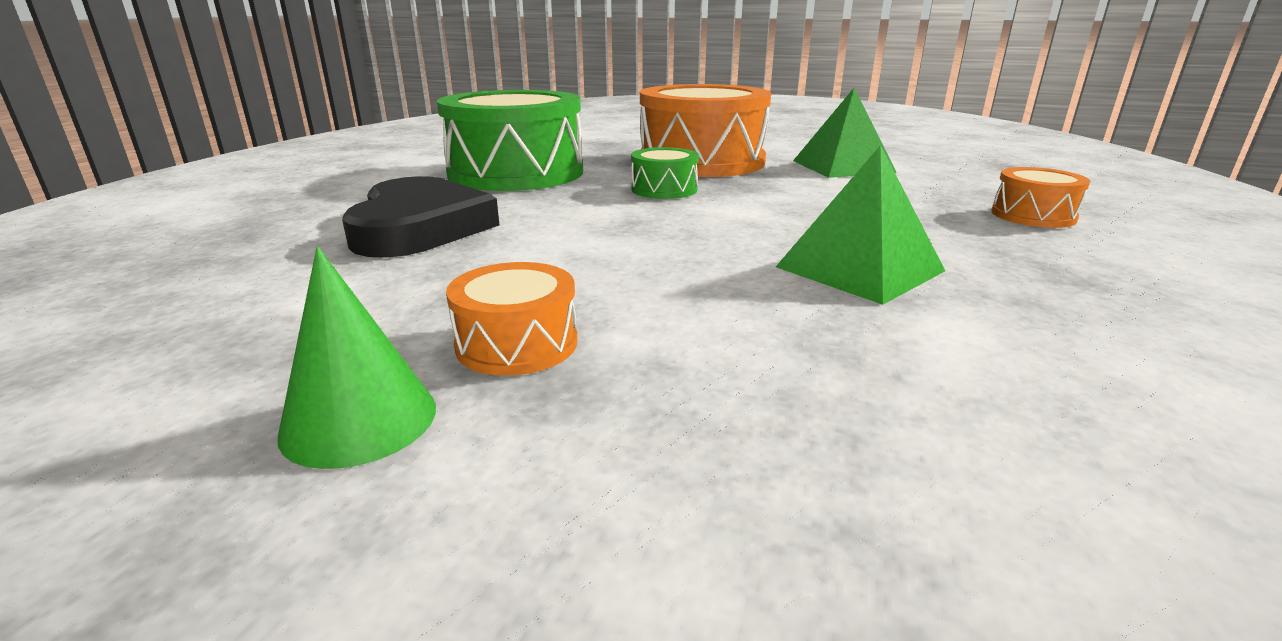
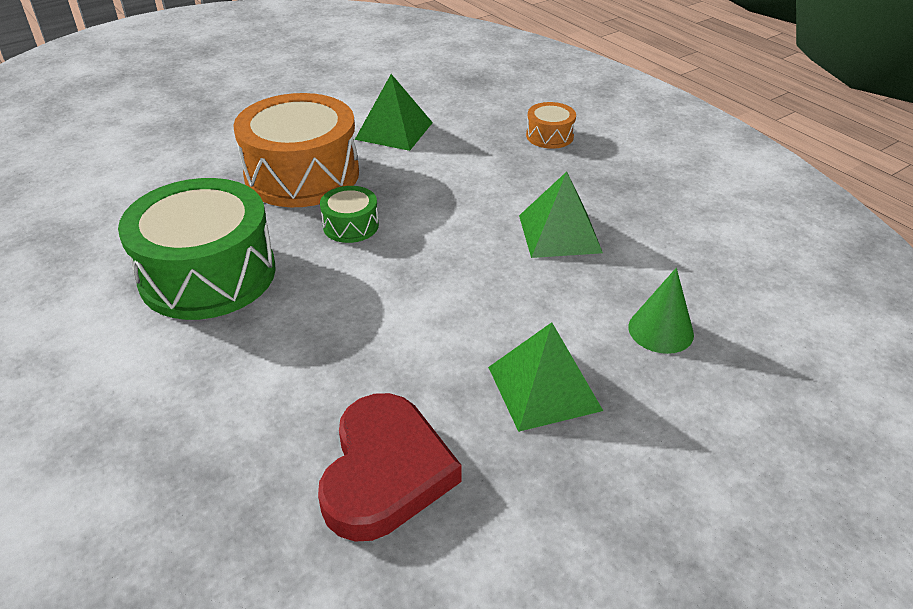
camera: 55 degrees left, 15 degrees up
green cone [278,247,436,469] -> green cone moved to [628,268,694,354]
black heart [342,176,499,258] -> none
orange drum [446,262,578,376] -> green pyramid [488,322,603,432]
none -> red heart [318,393,462,542]

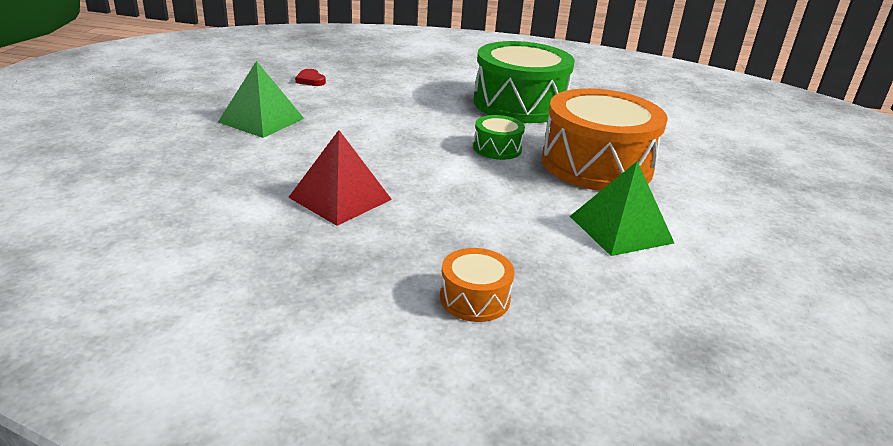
camera: 135 degrees right, 10 degrees down
red heart [318,393,462,542] -> red heart [295,69,326,86], size x0.40
green pyramid [519,172,603,258] -> red pyramid [288,130,392,226]
green cone [628,268,694,354] -> none

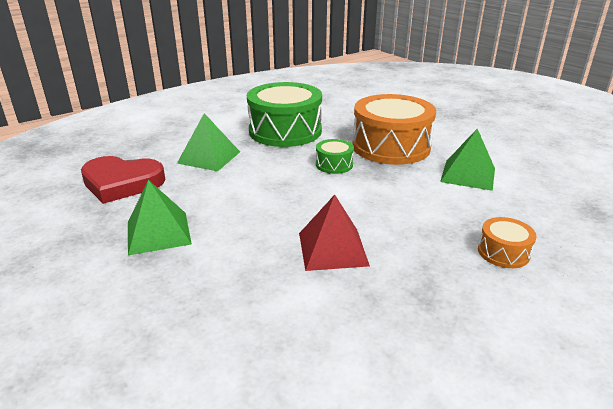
camera: 45 degrees left, 0 degrees up
red heart [295,69,326,86] -> red heart [81,156,165,204], size x2.49
none -> green pyramid [177,113,240,171]

